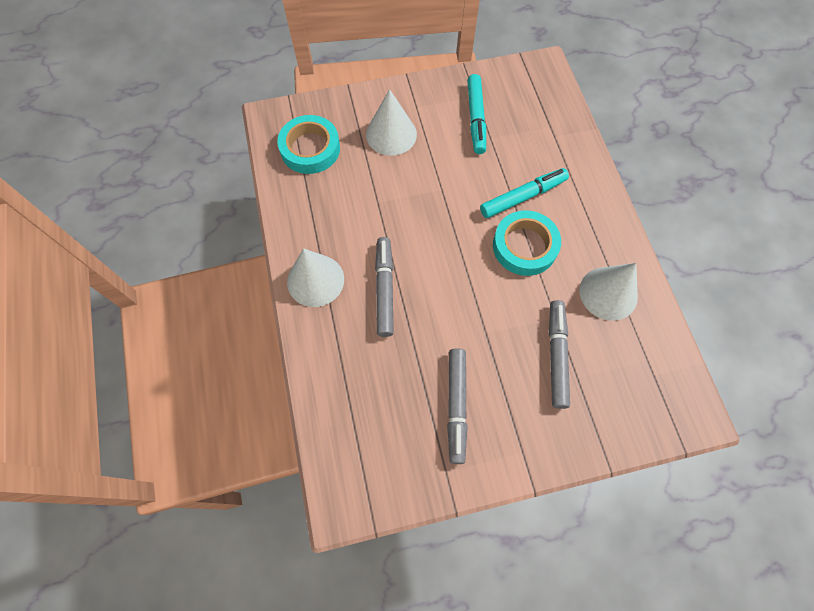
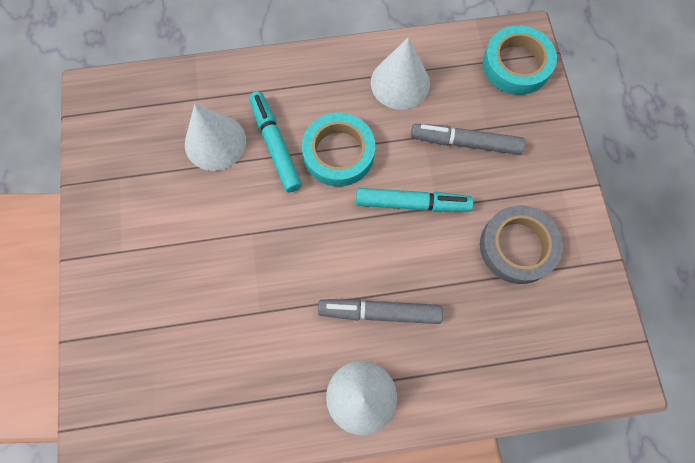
camera: 85 degrees left, 5 degrees up
turquoise tape [277,115,340,174] -> turquoise tape moved to [483,25,557,95]
white cone [366,89,417,156] -> white cone moved to [185,104,246,171]
grey marker [447,348,468,464] -> grey tape [480,205,563,284]
turquoise marker [467,74,486,154] -> turquoise marker moved to [356,188,474,212]

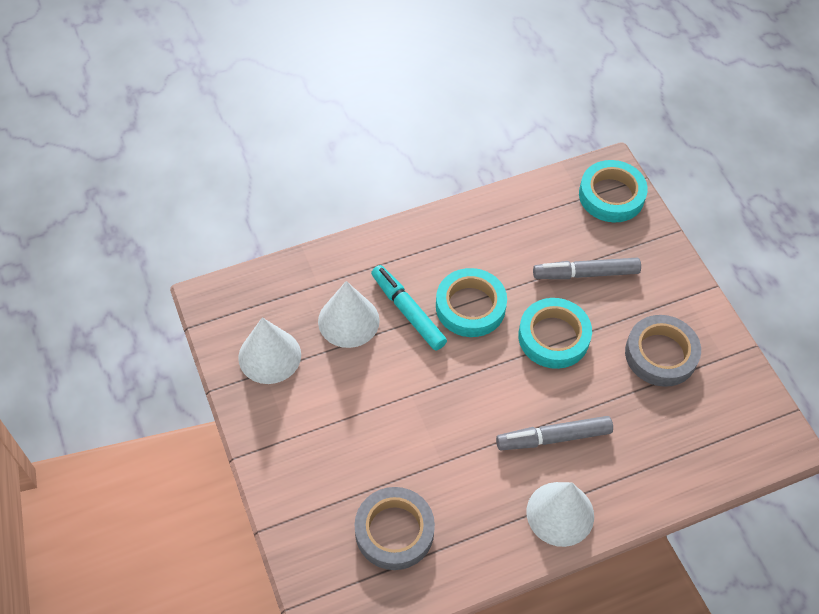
camera: 15 degrees left, 15 degrees down
turquoise marker [356,188,474,212] -> turquoise tape [518,298,592,369]
white cone [371,37,430,110] -> white cone moved to [238,317,301,384]
none -> grey tape [354,487,435,570]

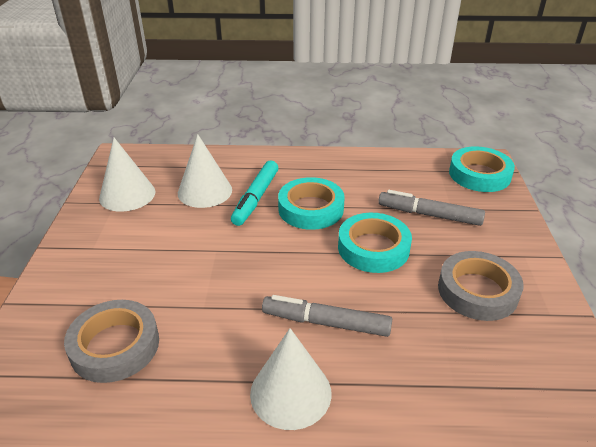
camera: 25 degrees right, 20 degrees down
turquoise marker [371,265,447,350] -> turquoise marker turned 150 degrees counterclockwise [231,161,278,226]

